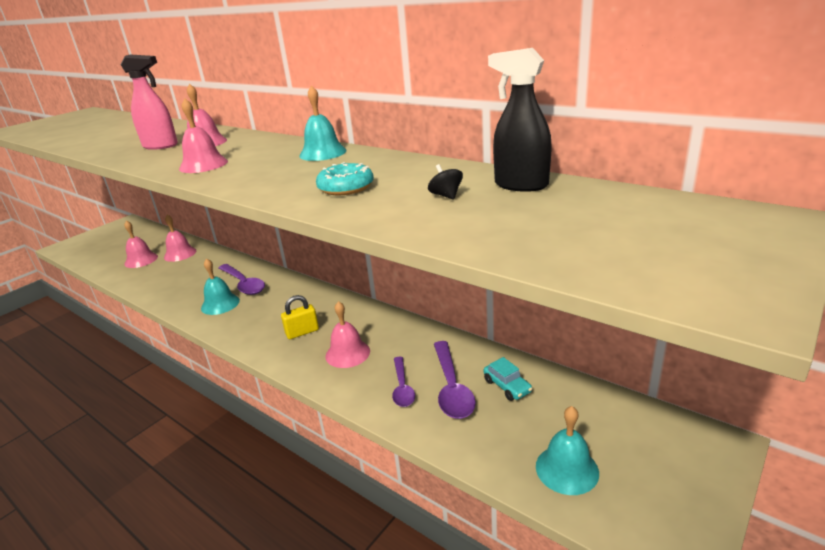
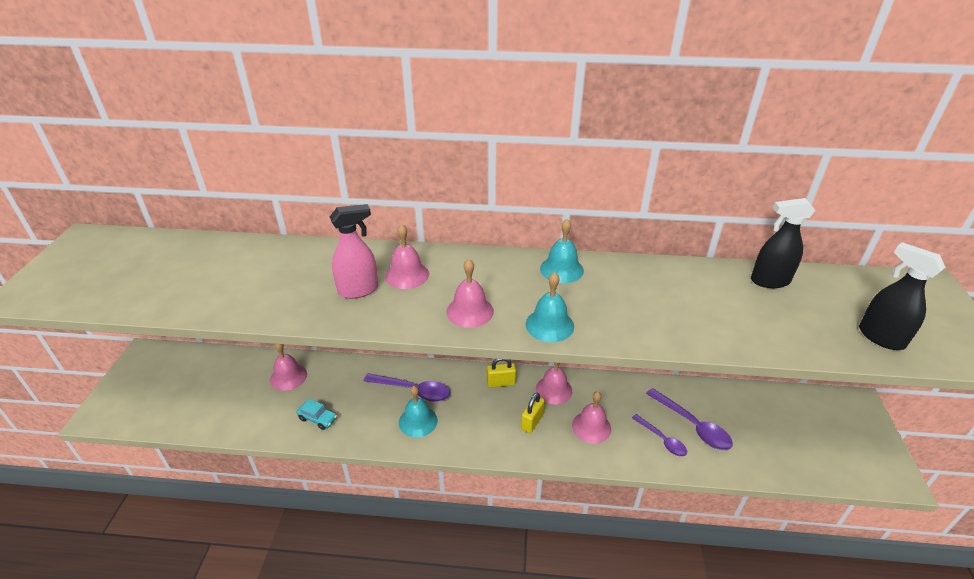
camera: 35 degrees left, 10 degrees up
pink bell [124,221,158,268] -> pink bell moved to [536,363,572,404]
turquoise donut [316,162,374,195] -> none
black spinning top [428,164,463,200] -> none
turquoise car [484,357,533,401] -> turquoise car moved to [297,399,337,430]
turquoise bell [536,406,599,495] -> turquoise bell moved to [525,272,574,342]
none -> yellow padlock [487,359,516,388]
none -> black spray bottle [859,242,946,350]

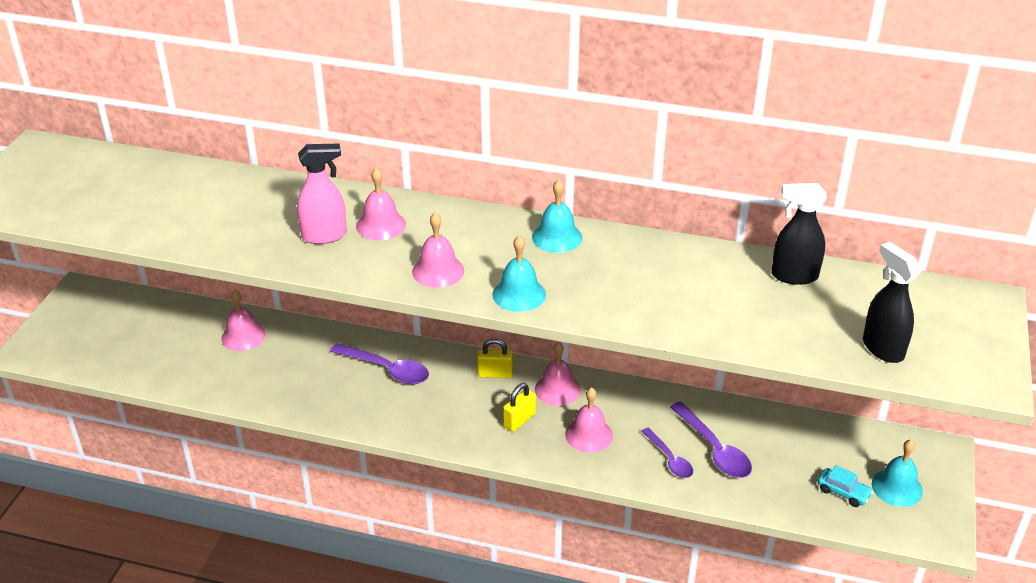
camera: 10 degrees right, 0 degrees up
turquoise car [297,399,337,430] -> turquoise car moved to [818,465,873,507]
turquoise bell [399,386,437,438] -> turquoise bell moved to [872,440,923,507]

